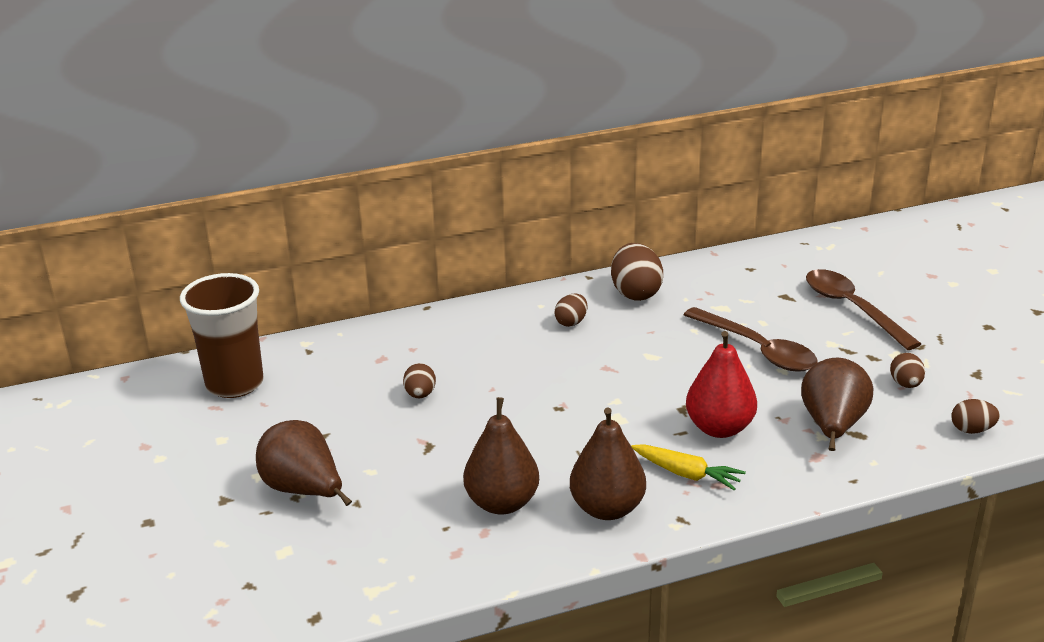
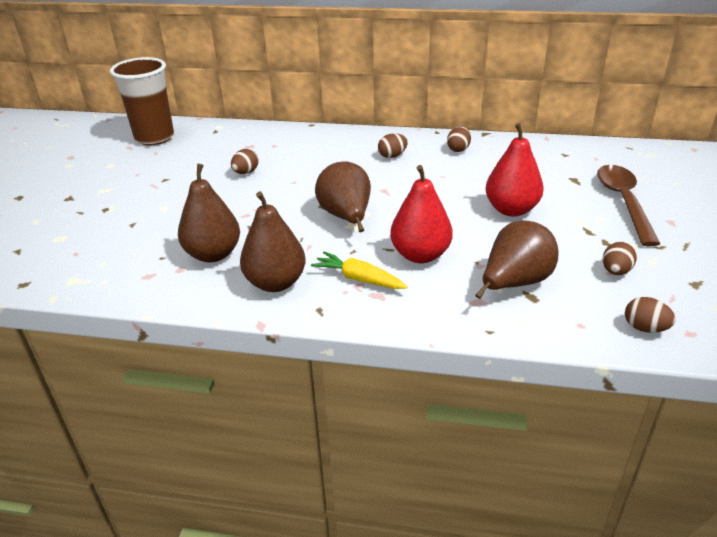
camera: 30 degrees right, 5 degrees up
brown pear [256,420,352,506] -> brown pear moved to [315,161,371,232]
brown egg [611,243,663,301] -> brown egg [447,126,471,152], size x0.57
yellow carrot [631,444,746,490] -> yellow carrot turned 150 degrees clockwise [311,251,408,289]
brown spoon [684,307,818,372] -> red pear [485,123,544,217]

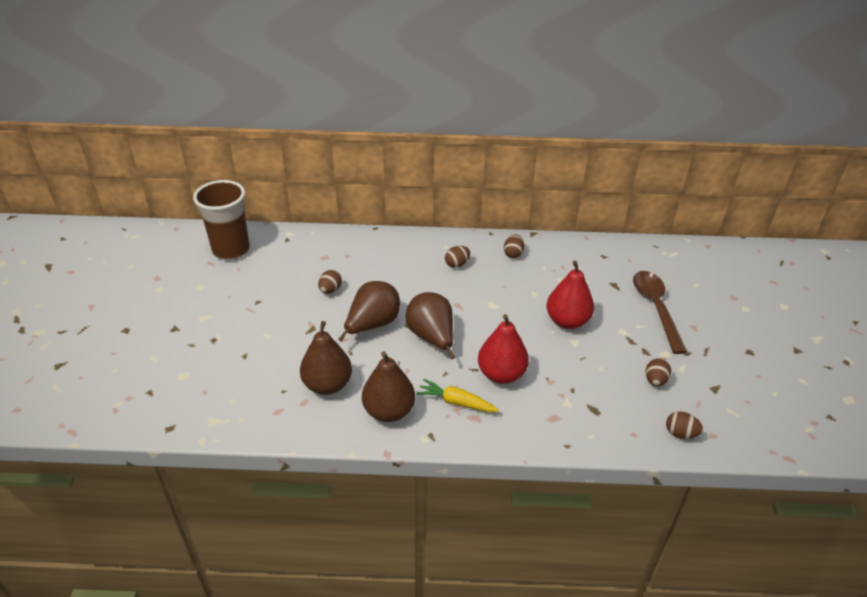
camera: 10 degrees left, 5 degrees up
brown pear [475,220,558,299] -> brown pear moved to [338,281,400,342]

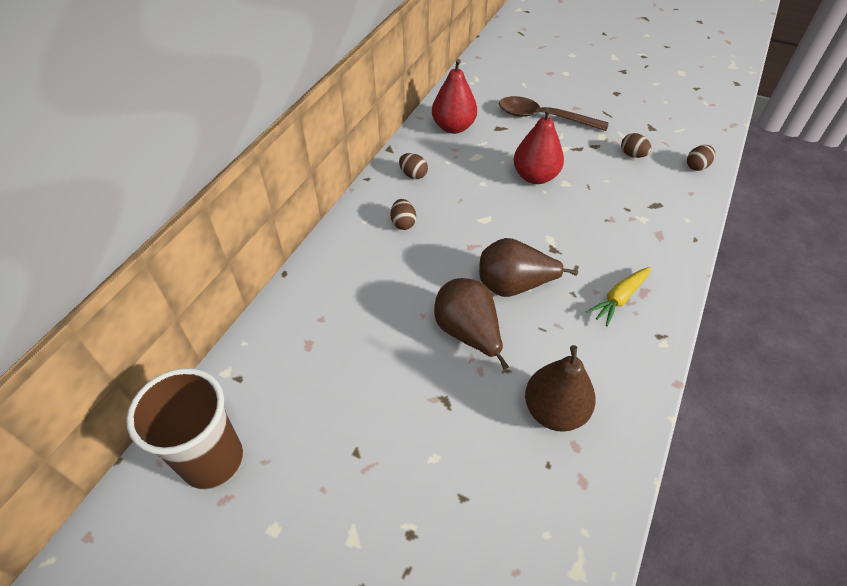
camera: 65 degrees left, 10 degrees up
brown egg [318,270,342,294] -> none
brown pear [362,351,415,422] -> none
red pear [478,314,529,384] -> red pear moved to [432,59,477,134]

